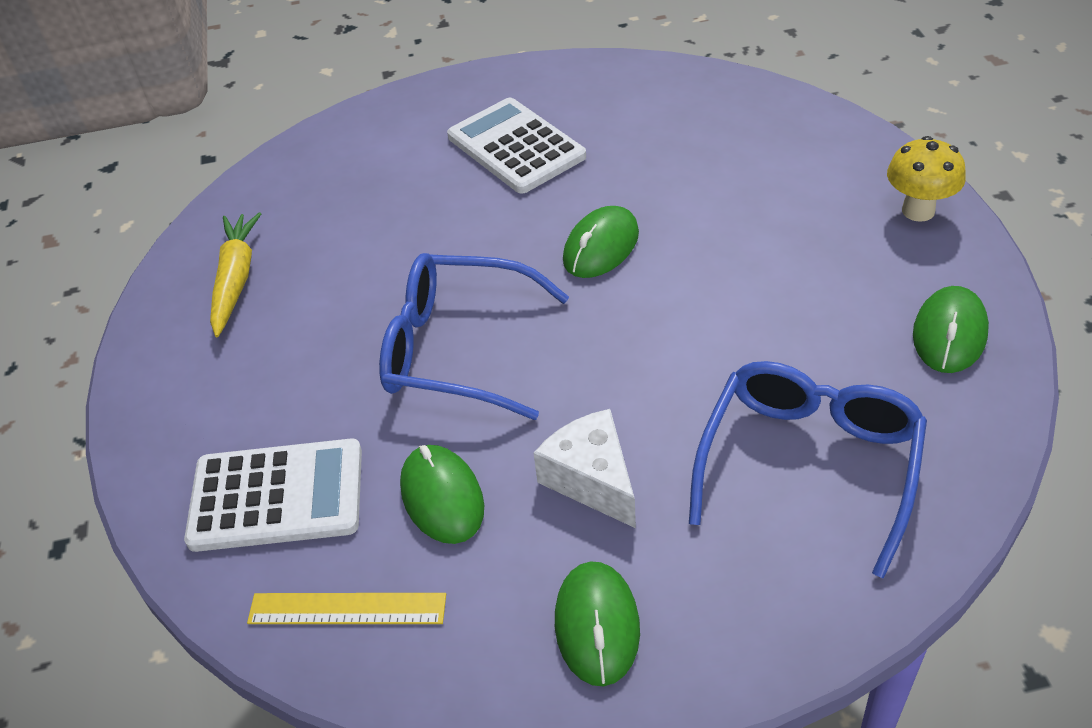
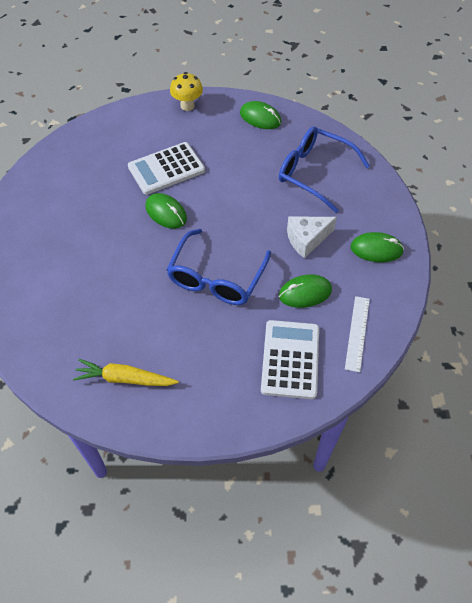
camera: 85 degrees left, 10 degrees up
yellow ruler [247,593,446,624] -> white ruler [345,296,370,372]
white calculator [447,98,586,194] -> white calculator moved to [128,142,205,195]

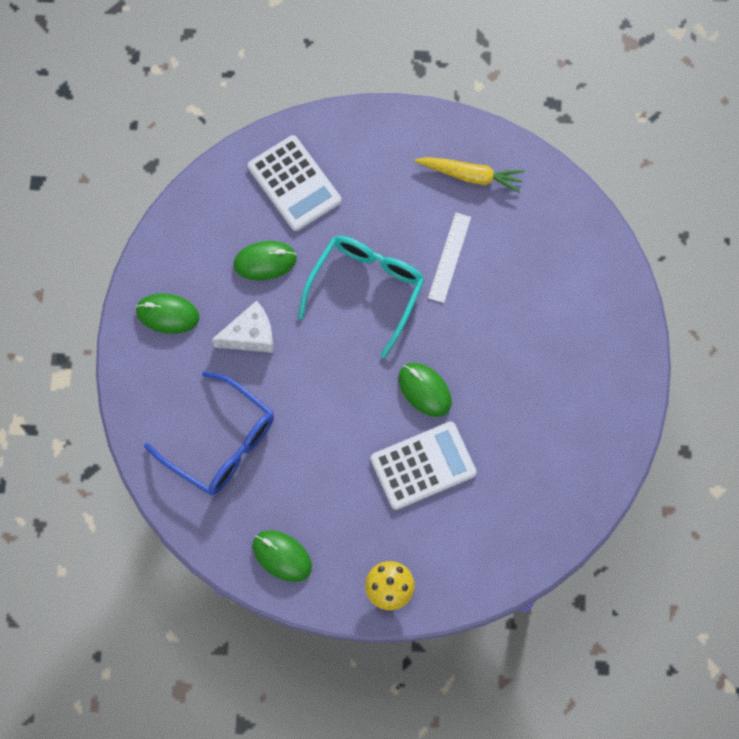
camera: 175 degrees left, 15 degrees up
blue glasses [166,229,271,305] -> turquoise glasses [298,236,425,358]
white calculator [261,320,319,399] -> white calculator turned 45 degrees counterclockwise [248,135,341,231]
white ruler [345,296,370,372] -> white ruler moved to [428,213,471,303]

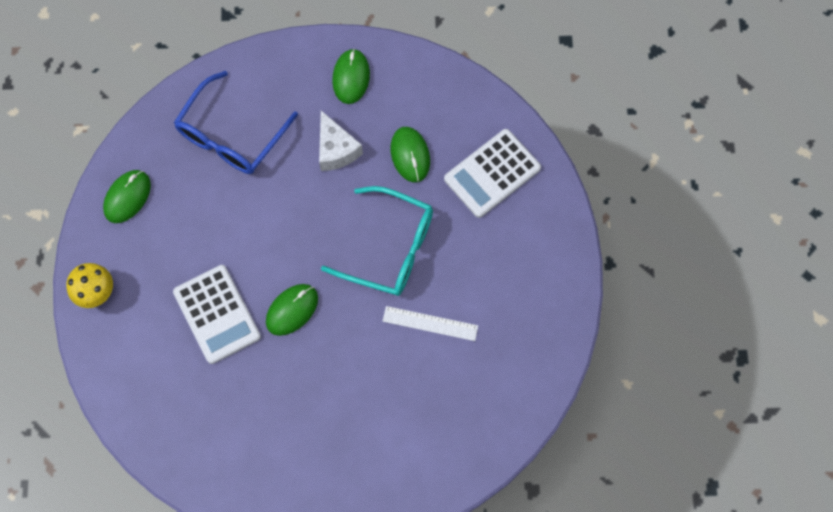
camera: 85 degrees right, 0 degrees up
yellow carrot [415,157,525,193] -> none

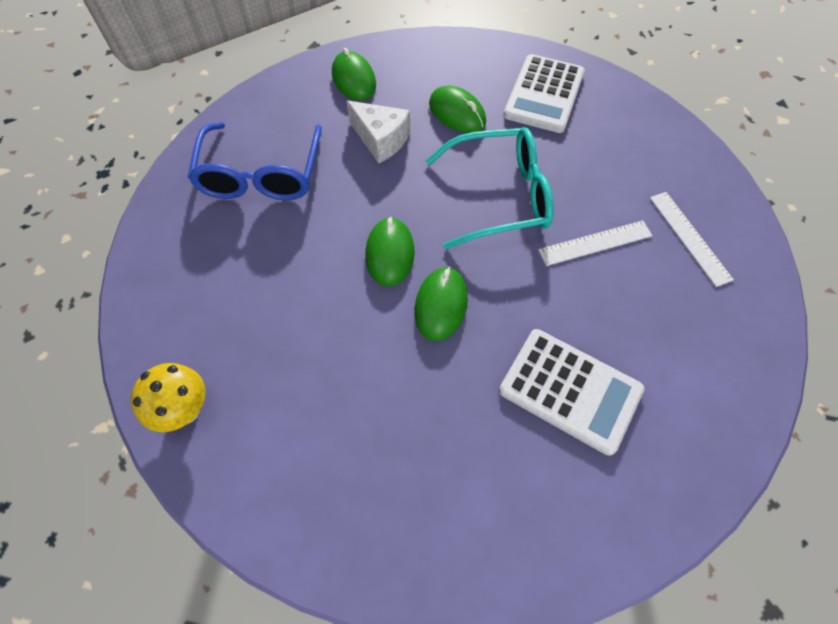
camera: 30 degrees left, 10 degrees down
green mouse [103,170,151,223] -> green mouse moved to [365,217,415,287]
white calculator [173,265,261,364] -> white calculator moved to [499,329,644,456]
none -> white ruler [650,192,734,287]

